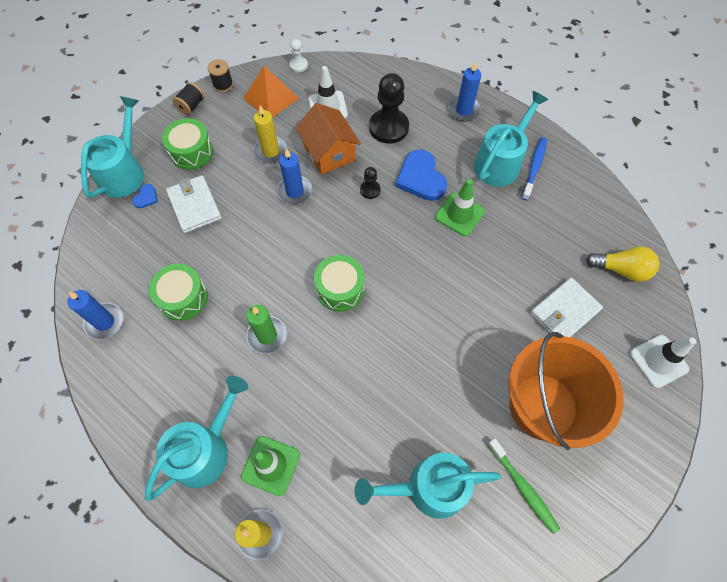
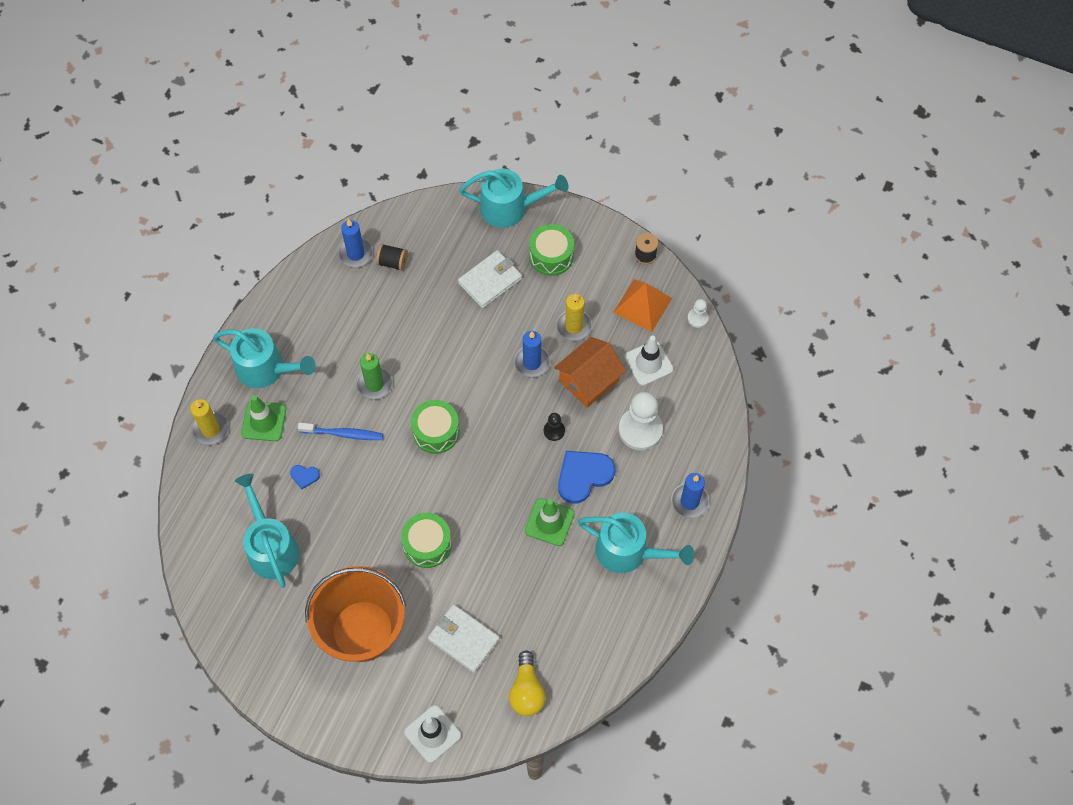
camera: 75 degrees right, 0 degrees up
blue heart [132,184,158,208] -> blue heart moved to [290,465,320,489]
green drum [149,264,208,321] -> green drum moved to [401,513,452,568]
black spool [172,82,204,115] -> black spool moved to [376,244,408,271]
black pawn [369,73,409,144] -> white pawn [619,392,663,450]
green toothbrush [487,438,560,534] -> none
blue toothbrush [521,137,547,201] -> blue toothbrush moved to [298,423,383,440]

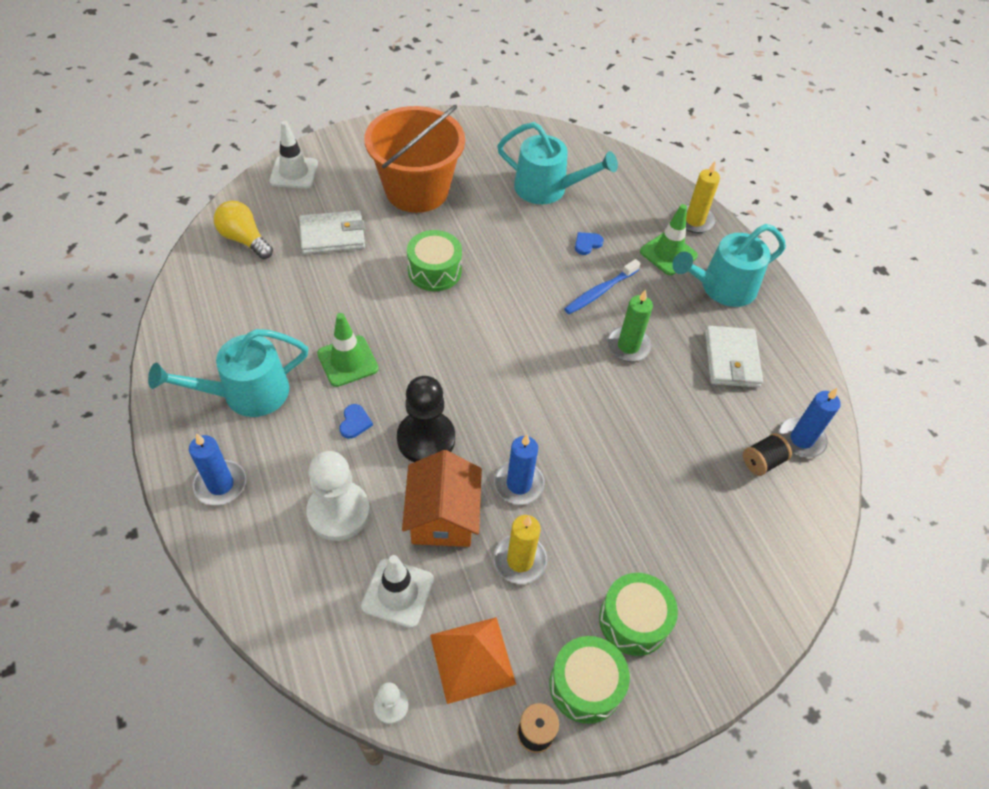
camera: 130 degrees right, 10 degrees down
green drum [411,400,460,454] -> green drum moved to [549,636,630,724]
white wallet [458,250,522,308] -> white wallet moved to [705,326,763,388]
turquoise watering can [459,168,568,228] -> none
black pawn [544,413,565,441] -> black pawn [397,376,455,462], size x2.05
blue heart [558,451,615,504] -> blue heart [340,404,373,439], size x0.47

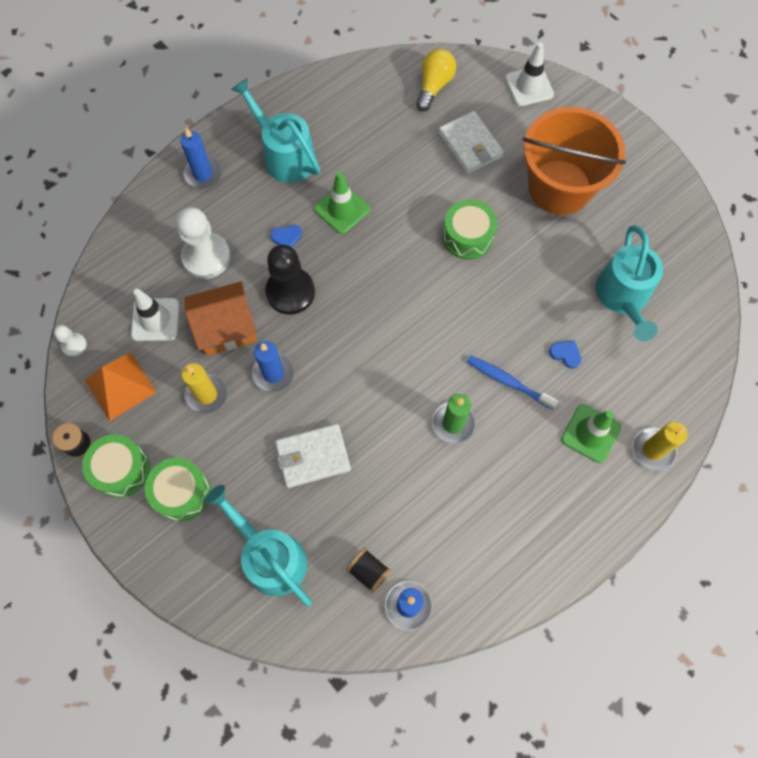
camera: 75 degrees right, 15 degrees up
turquoise watering can [672,224,786,307] -> turquoise watering can moved to [205,485,312,607]
white wallet [705,326,763,388] -> white wallet moved to [275,424,351,488]

